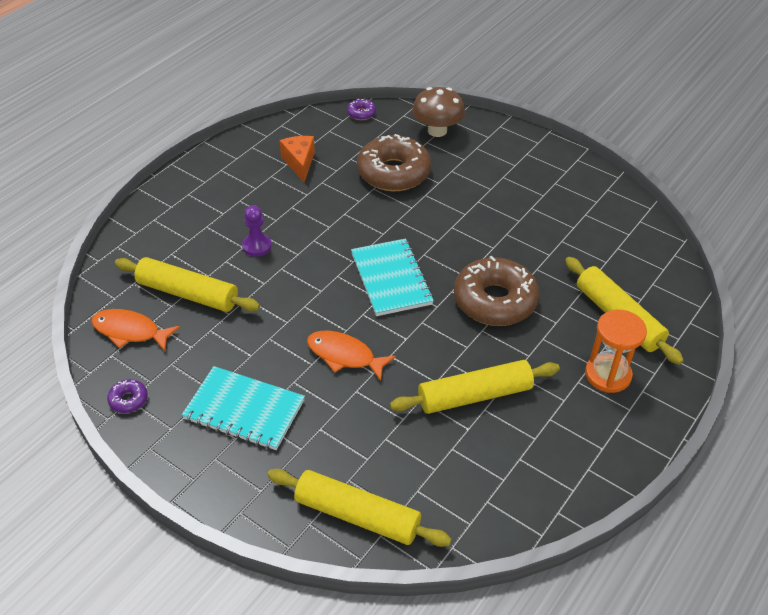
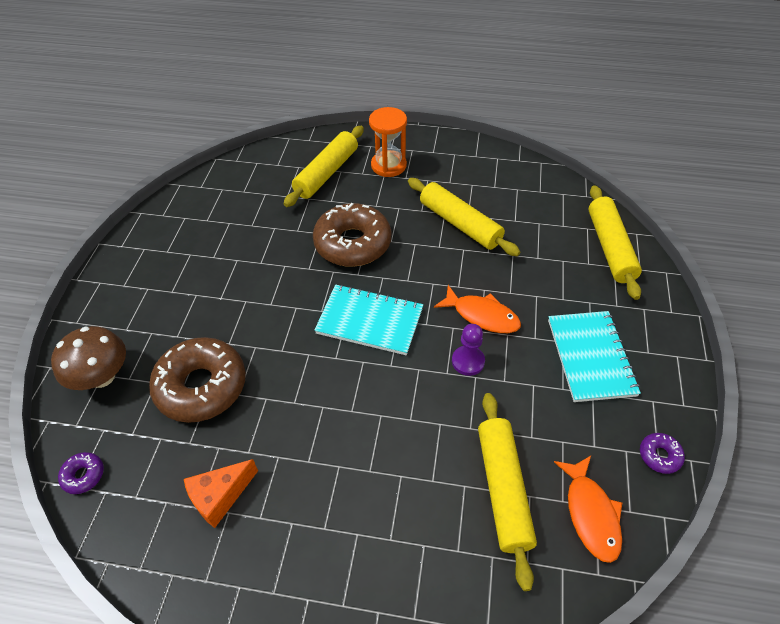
camera: 115 degrees left, 5 degrees up
purple pawn [242,205,272,257] -> purple pawn moved to [452,324,485,376]
orange fish [307,331,396,381] -> orange fish turned 60 degrees counterclockwise [434,285,521,333]
turquoise notebook [351,239,434,316] -> turquoise notebook turned 60 degrees clockwise [314,284,423,355]

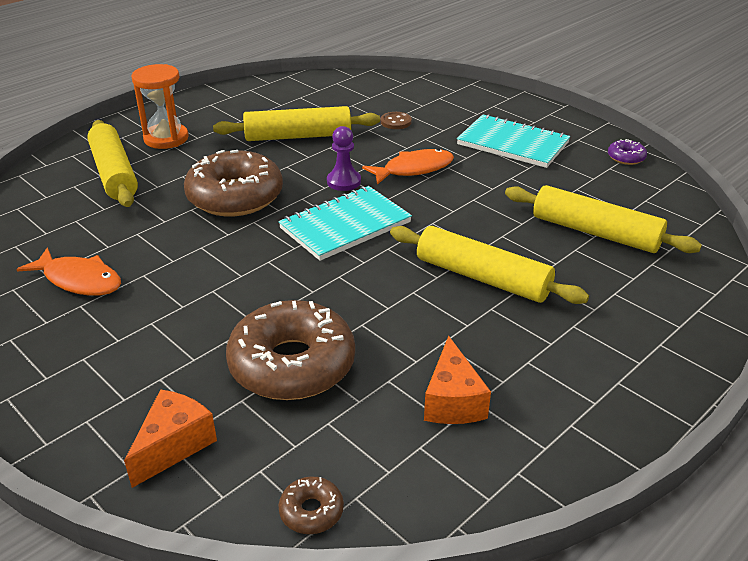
camera: 55 degrees left, 15 degrees down
brown mushroom [51,326,126,390] -> orange cheese [124,389,217,488]
purple donut [58,452,104,494] -> brown donut [278,477,344,534]
purple pawn [452,324,485,376] -> purple pawn moved to [327,126,361,191]
orange fish [554,456,622,563] -> orange fish moved to [16,247,121,296]
yellow rolling pin [588,185,642,300] -> yellow rolling pin moved to [390,226,589,304]
none -> brown button [381,112,412,129]

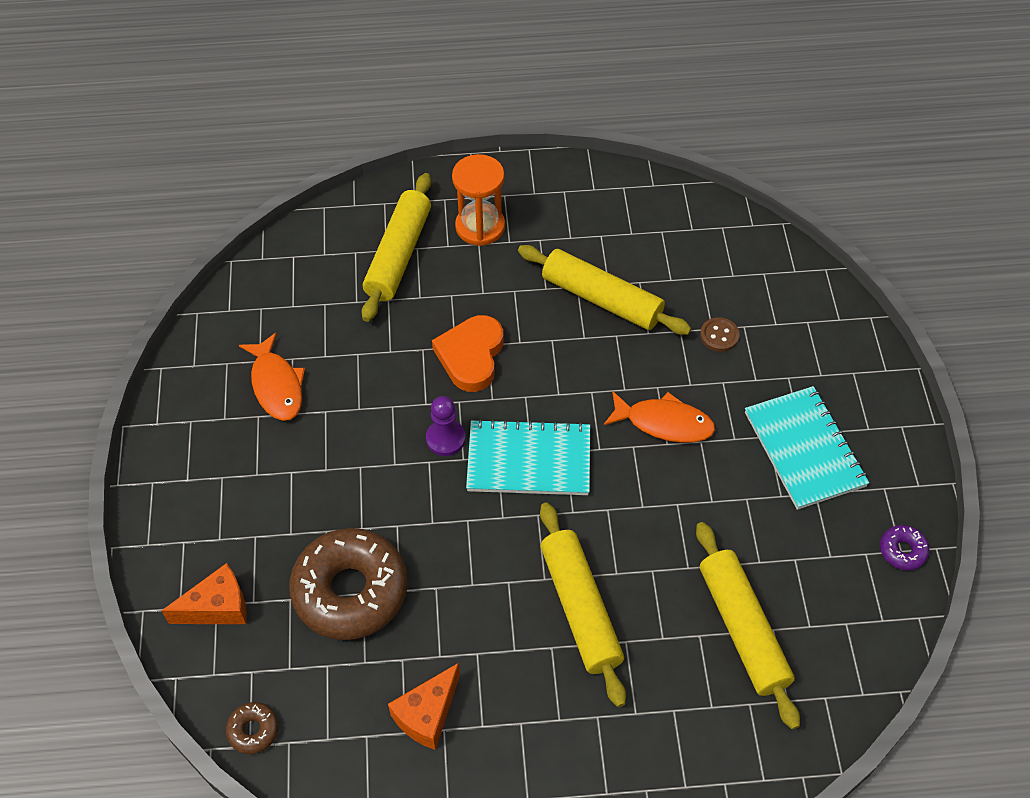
camera: 40 degrees right, 20 degrees up
brown donut [184,150,283,216] -> orange heart [432,315,503,392]
purple pawn [327,126,361,191] -> purple pawn moved to [426,396,466,456]

